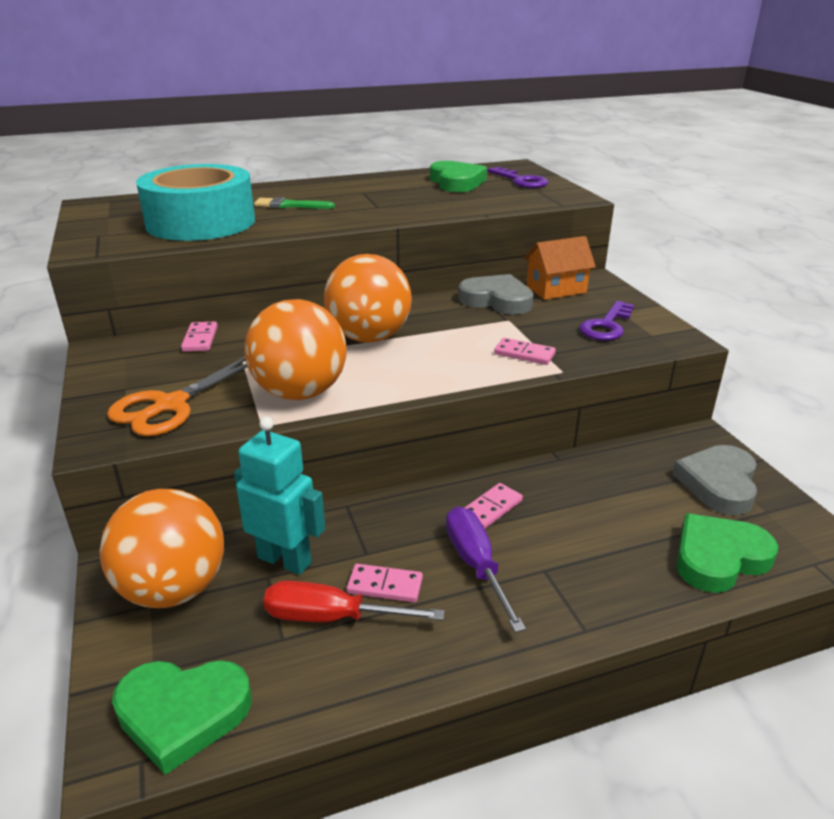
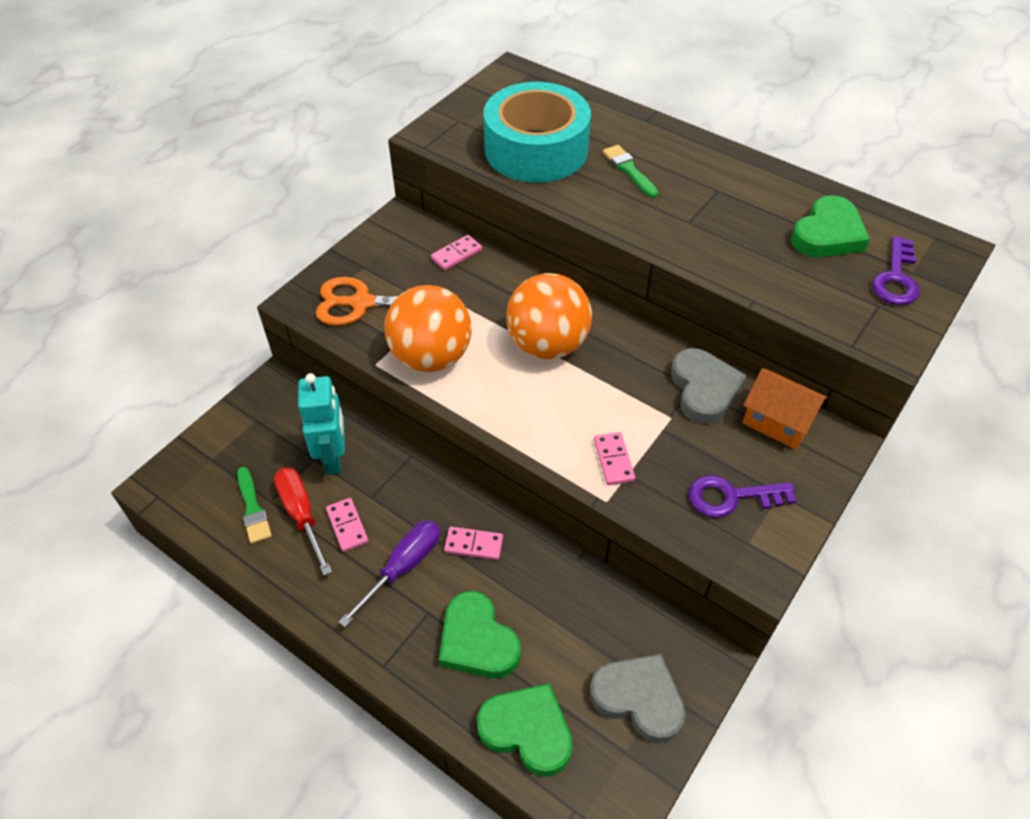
camera: 55 degrees right, 20 degrees up
orange ball [99,489,224,608] -> none
green heart [112,660,251,775] -> green heart moved to [439,591,520,678]
grey heart [672,445,757,515] -> grey heart turned 45 degrees clockwise [590,654,686,743]
none -> green brush [237,467,272,544]

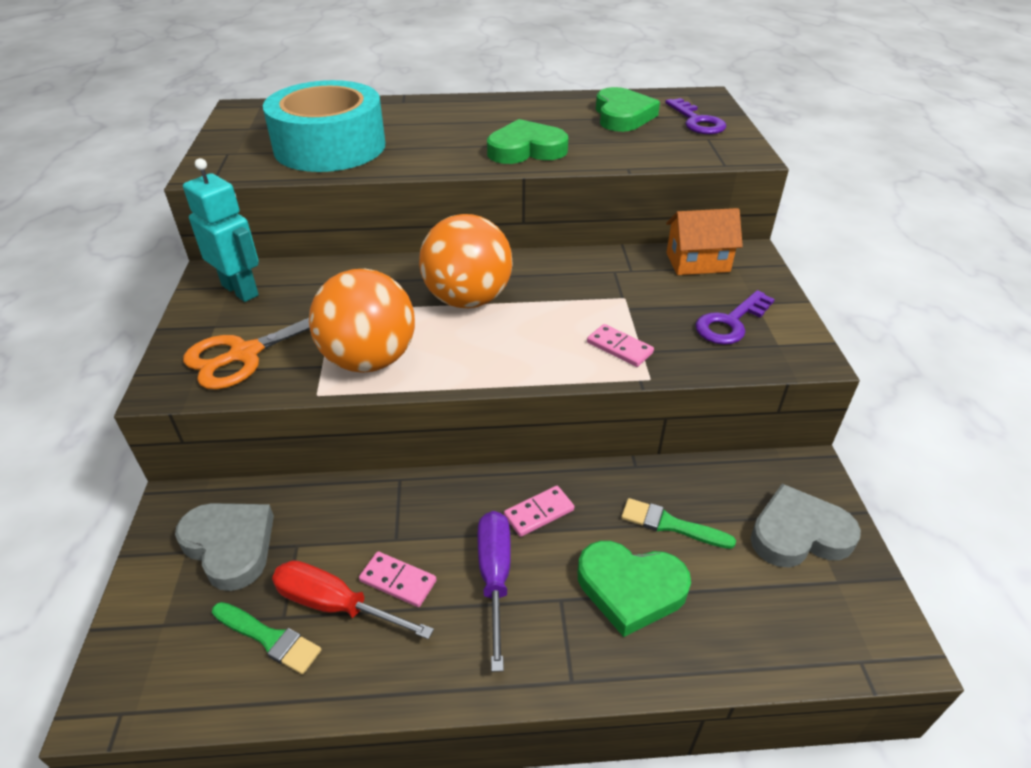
camera: 40 degrees left, 10 degrees down
turquoise robot [298,373,345,475] -> turquoise robot moved to [183,158,259,302]
pink domino [431,235,482,270] -> none
green heart [477,683,573,777] -> green heart moved to [487,119,568,164]
green brush [603,145,658,198] -> green brush moved to [621,498,736,549]
grey heart [671,348,747,424] -> grey heart moved to [175,503,274,591]

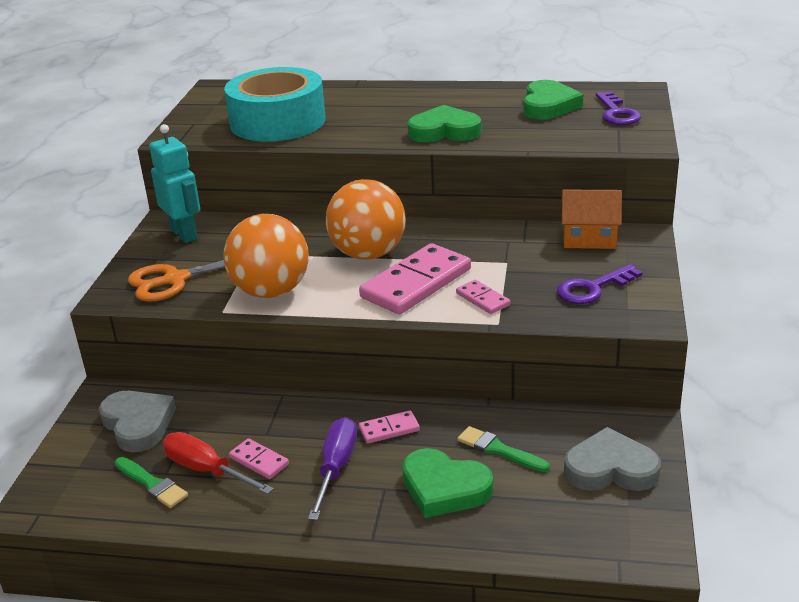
camera: 15 degrees right, 10 degrees down
none -> pink domino [359,243,471,314]

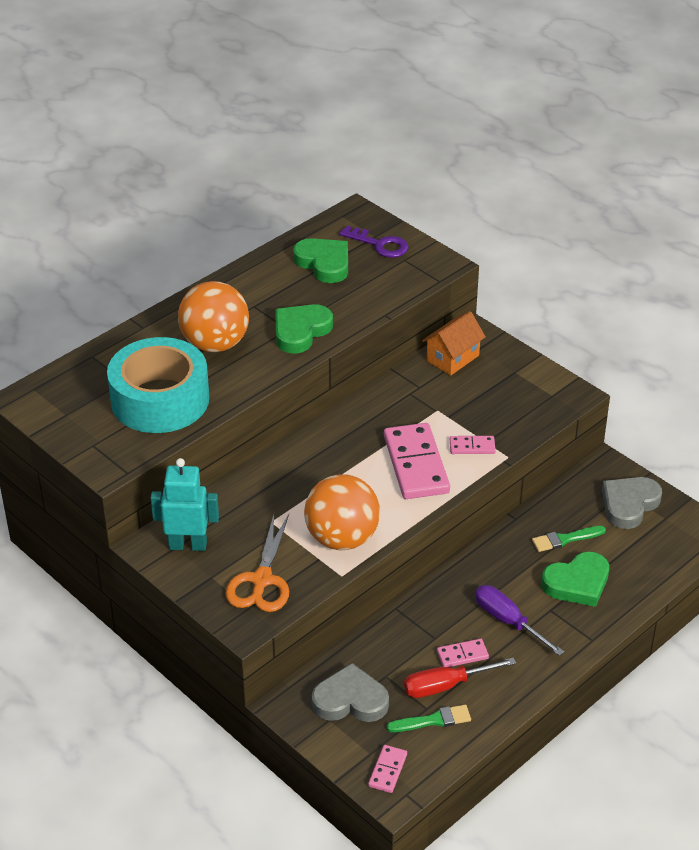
camera: 55 degrees left, 10 degrees up
orange ball [326,179,406,260] -> orange ball moved to [178,281,249,352]
pink domino [359,410,420,444] -> pink domino moved to [368,745,407,793]
purple key [557,264,642,304] -> none

